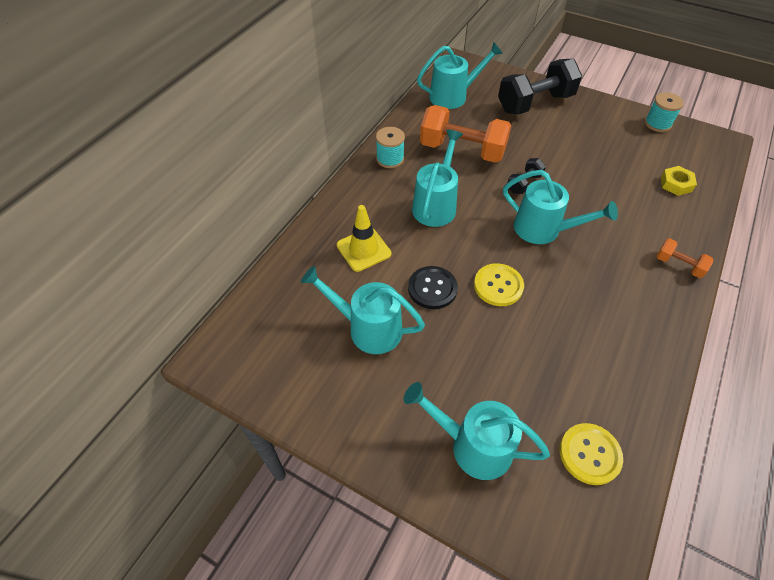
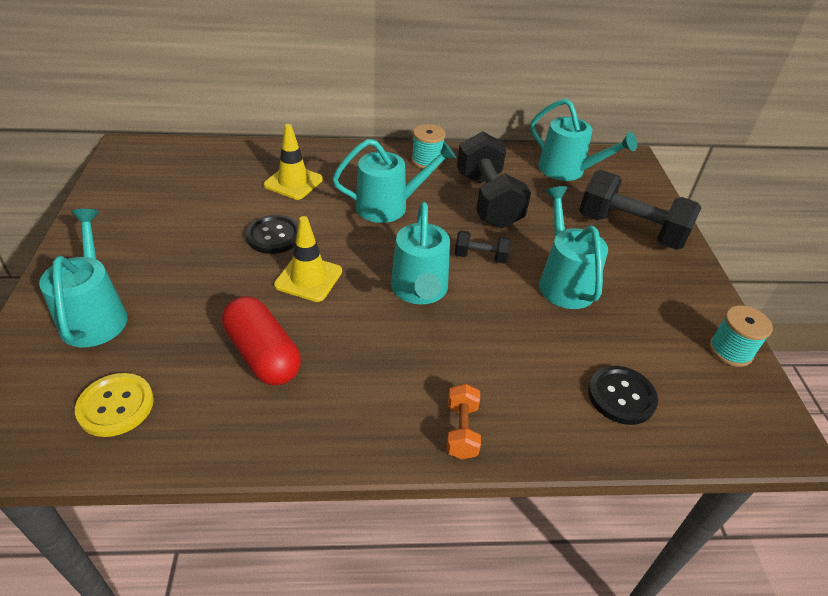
camera: 55 degrees right, 10 degrees down
turquoise watering can [301,266,425,354] -> turquoise watering can moved to [539,186,608,309]
orange dumbbell [420,105,511,163] -> black dumbbell [457,131,531,228]
yellow button [474,263,524,306] -> yellow traffic cone [274,216,342,302]
yellow nut [661,166,697,196] -> black button [588,366,658,425]
none -> red capsule [222,296,301,386]

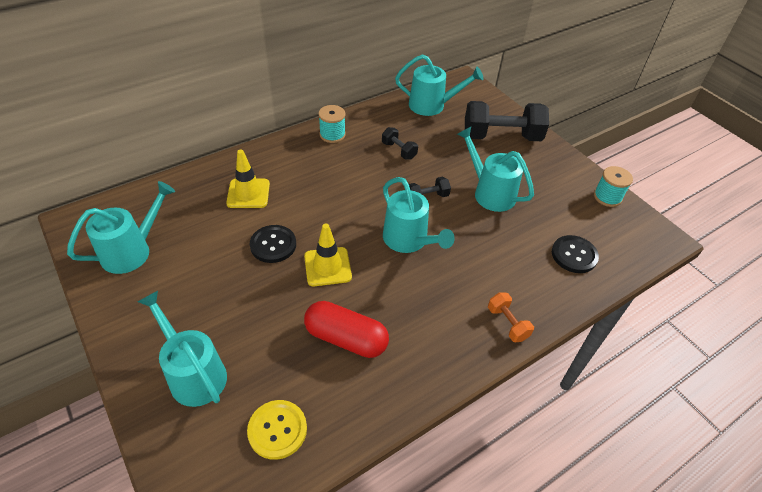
camera: 30 degrees left, 5 degrees up
turquoise watering can [332,139,456,223] -> turquoise watering can moved to [67,181,175,274]
black dumbbell [457,131,531,228] -> black dumbbell [382,127,418,160], size x0.47

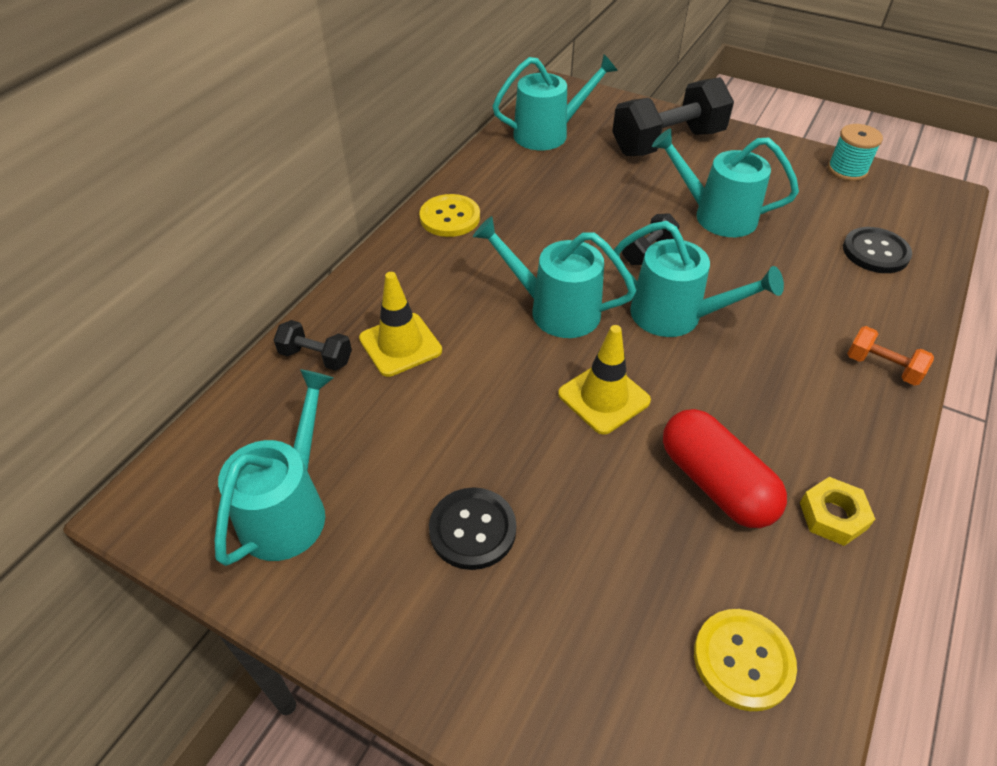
camera: 25 degrees left, 0 degrees up
turquoise watering can [138,291,227,407] -> turquoise watering can moved to [473,216,636,338]
black button [250,225,296,263] -> black button moved to [429,487,516,570]
red capsule [304,301,389,358] -> red capsule turned 60 degrees clockwise [663,409,787,528]
turquoise spool [318,105,346,143] -> yellow button [420,194,480,237]
black dumbbell [382,127,418,160] -> black dumbbell moved to [274,320,352,371]
none -> yellow nut [800,477,875,546]

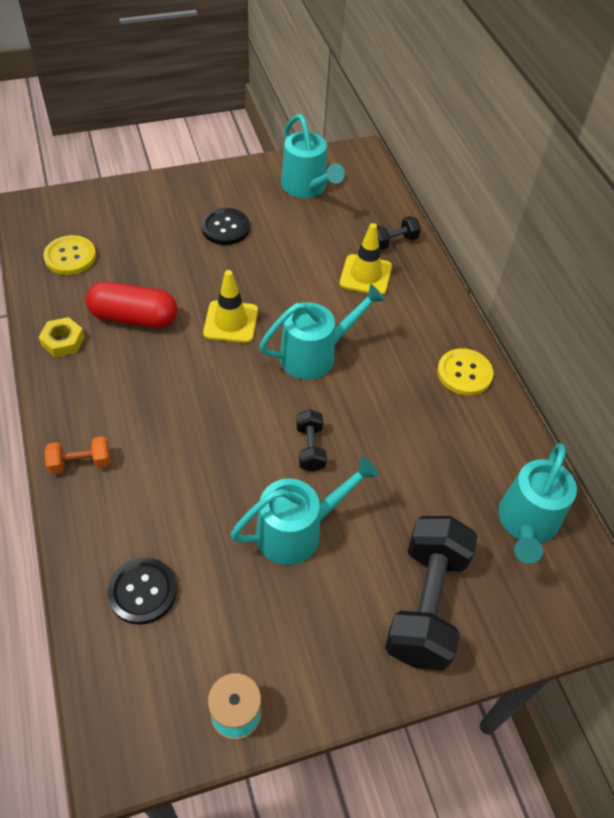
camera: 130 degrees right, 5 degrees up
turquoise watering can [614,221,784,337] -> none

